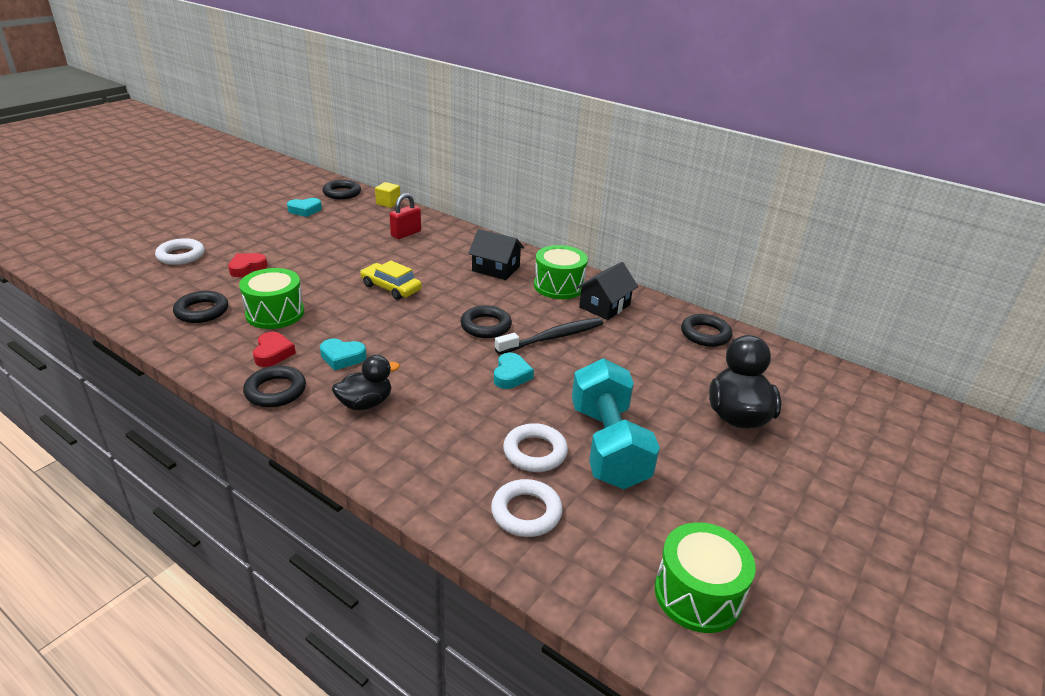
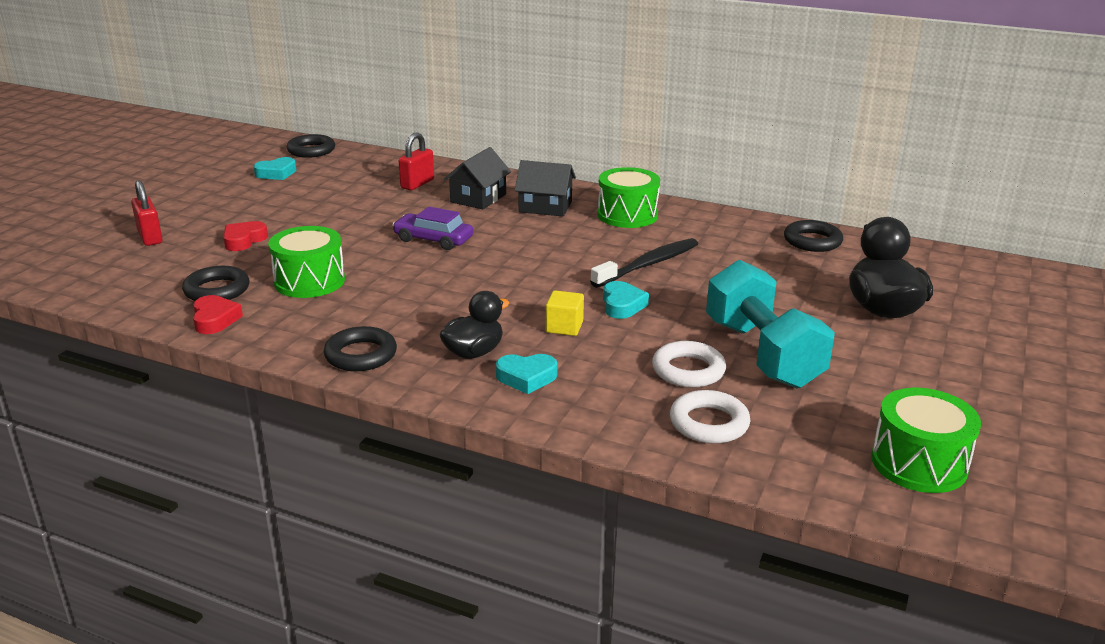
camera: 10 degrees left, 5 degrees down
white ring [155,238,205,265] -> red padlock [131,180,163,246]
red heart [253,332,296,367] -> red heart moved to [193,295,243,334]
turquoise heart [320,339,366,371] -> turquoise heart moved to [496,354,558,394]
yellow car [360,260,422,300] -> purple car [392,207,473,250]
yellow cube [375,182,400,208] -> yellow cube moved to [546,291,584,336]
black ring [461,305,512,338] -> none
black house [576,262,638,320] -> black house moved to [444,147,511,210]

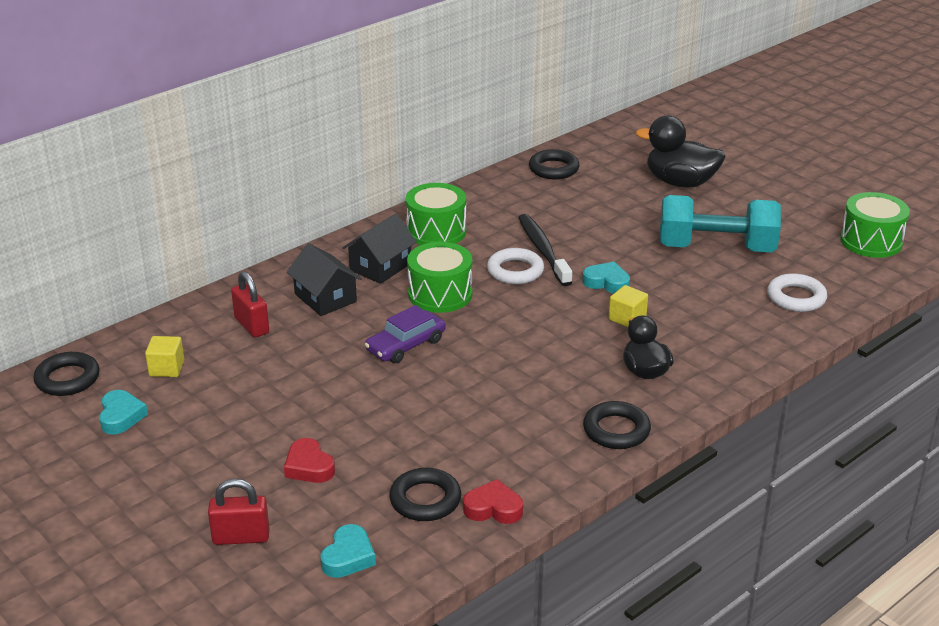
camera: 65 degrees left, 5 degrees up
green drum [268,226,345,298] -> green drum moved to [407,242,472,313]
turquoise heart [496,354,558,394] -> turquoise heart moved to [320,524,376,578]
white ring [652,341,726,388] -> white ring moved to [487,248,544,284]
none -> yellow cube [145,336,184,377]

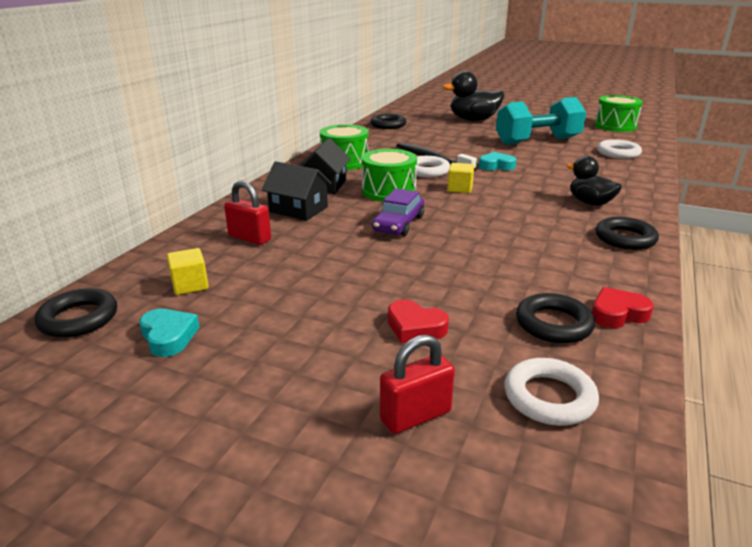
camera: 25 degrees left, 5 degrees down
turquoise heart [320,524,376,578] -> white ring [504,358,599,426]
yellow cube [609,285,648,327] -> yellow cube moved to [447,163,474,193]

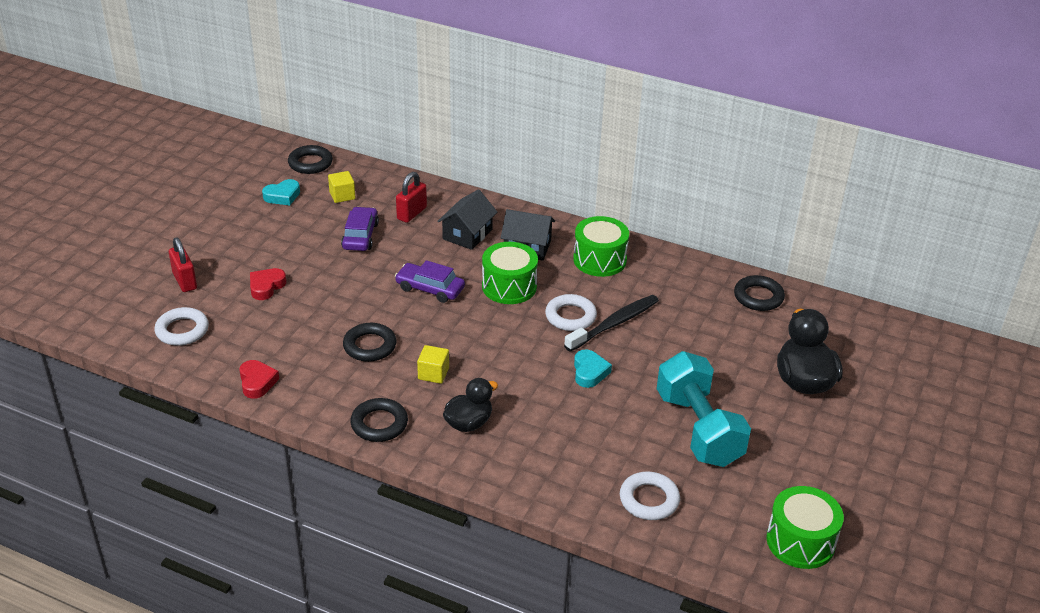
camera: 90 degrees right, 10 degrees up
yellow cube [447,163,474,193] -> yellow cube moved to [417,345,449,384]
black ring [516,293,595,344] -> black ring moved to [343,323,396,362]
none -> purple car [341,207,379,251]

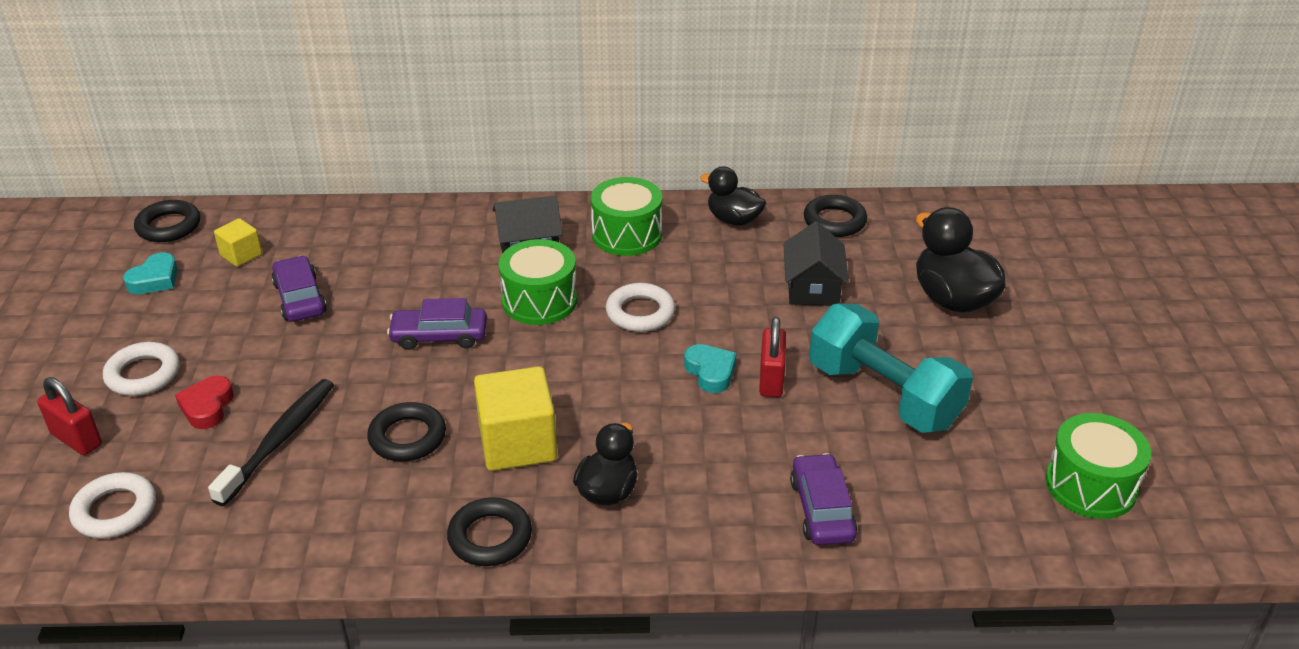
camera: 25 degrees left, 0 degrees up
red heart [239,360,279,399] -> none
red padlock [396,172,427,223] -> red padlock moved to [759,317,786,397]
yellow cube [417,345,449,384] -> yellow cube [474,366,557,471], size x1.89
black house [437,189,497,250] -> black house moved to [783,222,849,306]
black toothbrush [564,295,659,352] -> black toothbrush moved to [208,379,334,506]
white ring [620,471,680,520] -> white ring moved to [103,342,180,396]
none -> black duck [700,166,766,226]
none -> purple car [790,453,857,545]

